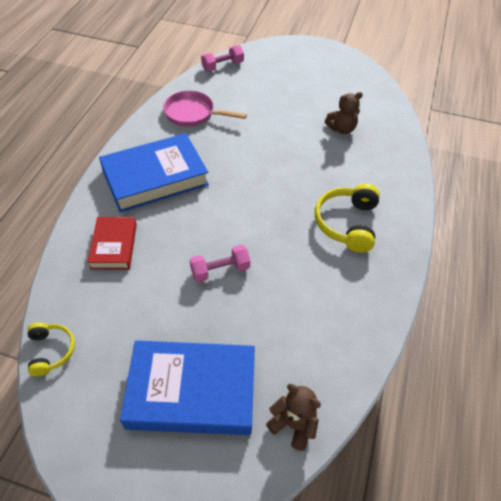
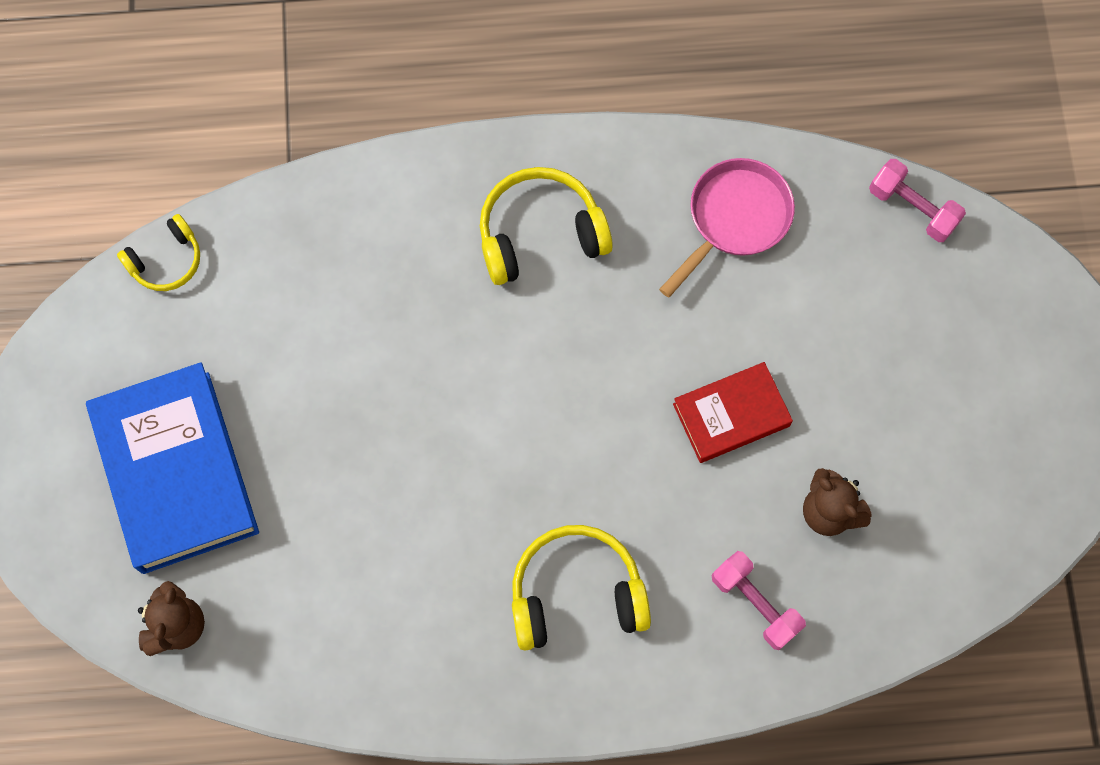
camera: 70 degrees right, 20 degrees up
red book [87,217,137,269] -> red book moved to [673,362,793,463]
blue book [99,133,209,212] -> yellow headphones [480,167,613,285]
pink pan [163,91,247,127] -> pink pan turned 45 degrees clockwise [659,158,795,298]
pink dumbbell [190,245,250,282] -> pink dumbbell moved to [712,551,806,650]

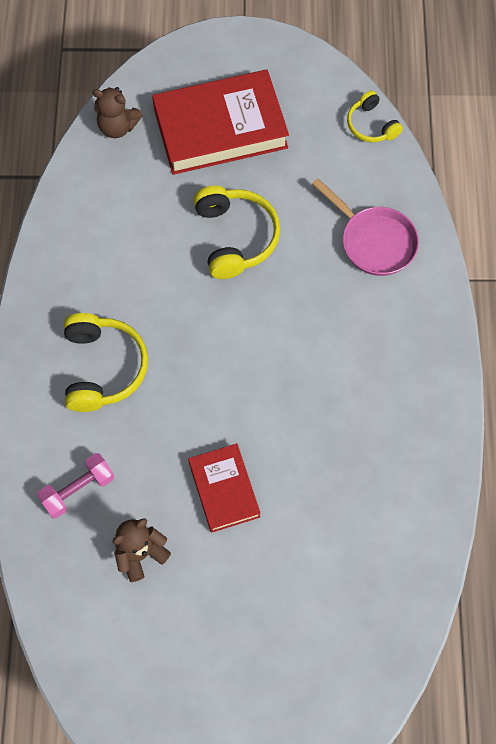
camera: 95 degrees right, 5 degrees down
blue book [86,362,259,574] -> red book [152,70,289,175]
yellow headphones [480,167,613,285] -> yellow headphones moved to [194,186,280,279]
pink pan [659,158,795,298] -> pink pan moved to [312,178,419,276]
pink dumbbell [869,159,966,242] -> none

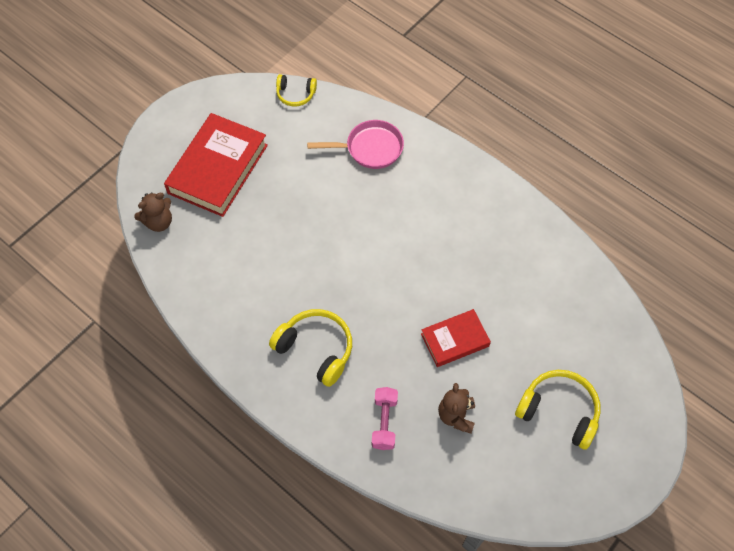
camera: 50 degrees left, 5 degrees down
red book [188,444,261,533] -> red book turned 45 degrees counterclockwise [421,309,491,367]
yellow headphones [194,186,280,279] -> yellow headphones moved to [515,370,601,450]

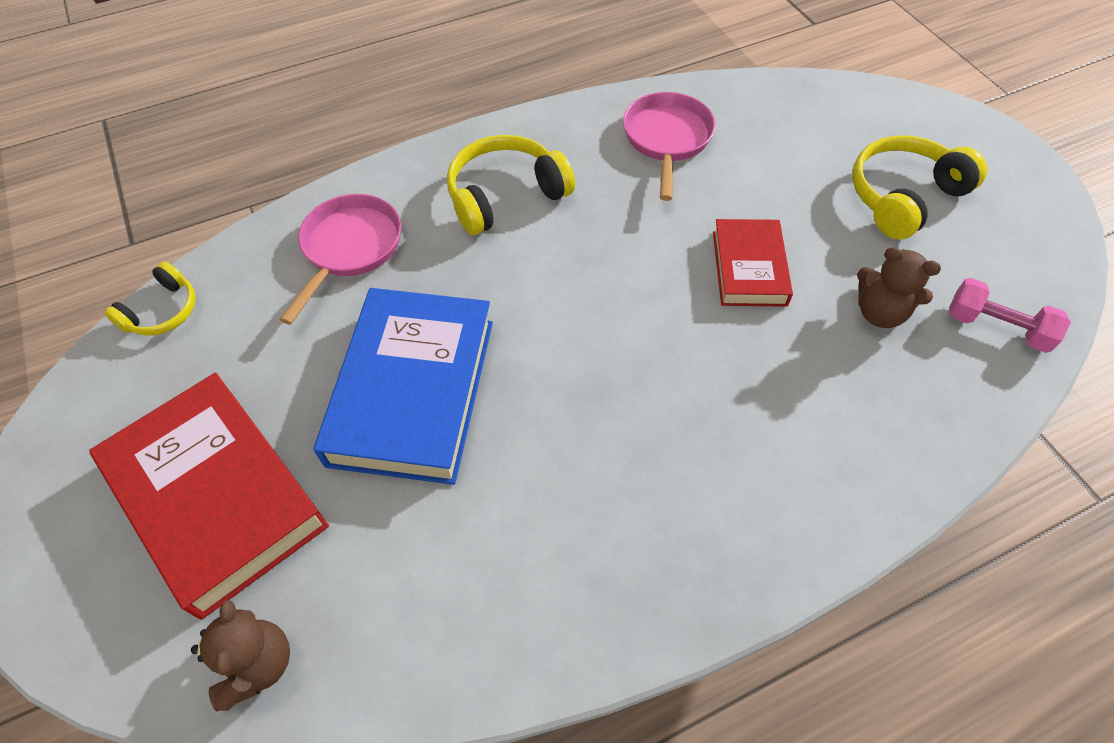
camera: 65 degrees left, 5 degrees down
yellow headphones [269,309,352,387] -> yellow headphones moved to [447,135,575,235]
pink dumbbell [372,387,398,450] -> pink dumbbell moved to [949,278,1071,353]
none -> blue book [313,288,493,485]
none -> pink pan [623,92,716,201]

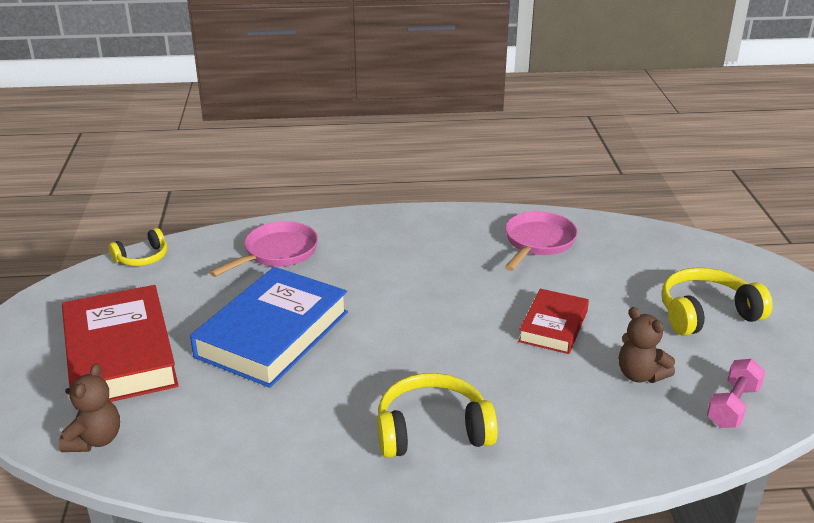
camera: 20 degrees right, 25 degrees down
yellow headphones [447,135,575,235] -> yellow headphones moved to [377,373,498,458]
pink dumbbell [949,278,1071,353] -> pink dumbbell turned 75 degrees clockwise [707,359,766,428]

